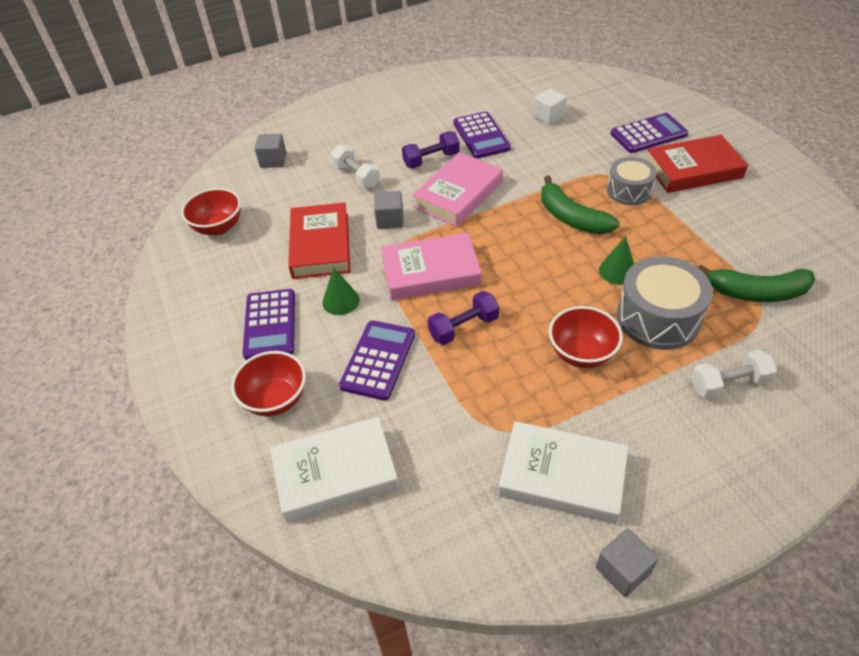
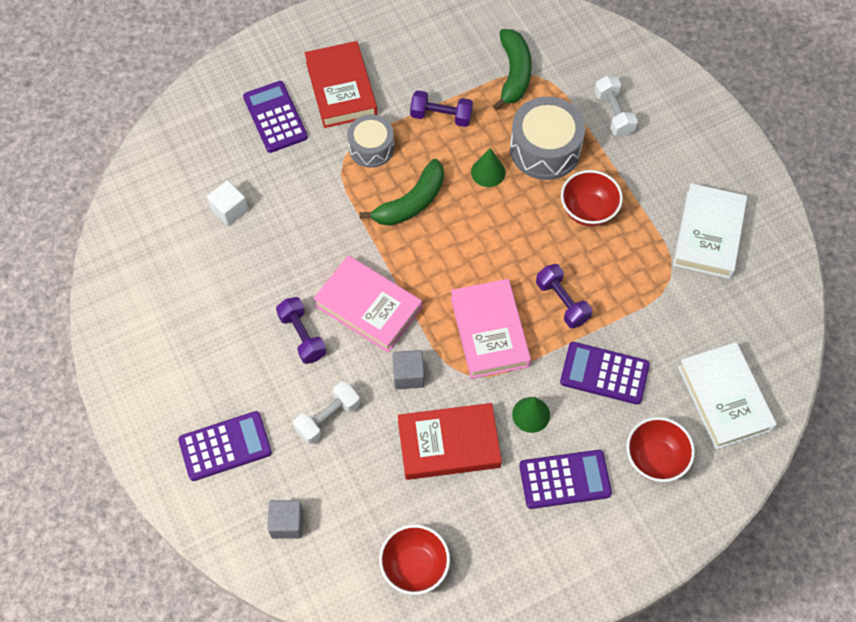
camera: 95 degrees left, 15 degrees up
purple calculator [453,111,511,159] -> purple calculator moved to [178,411,272,481]
grey cube [596,529,659,597] -> none
none -> purple dumbbell [410,90,473,127]

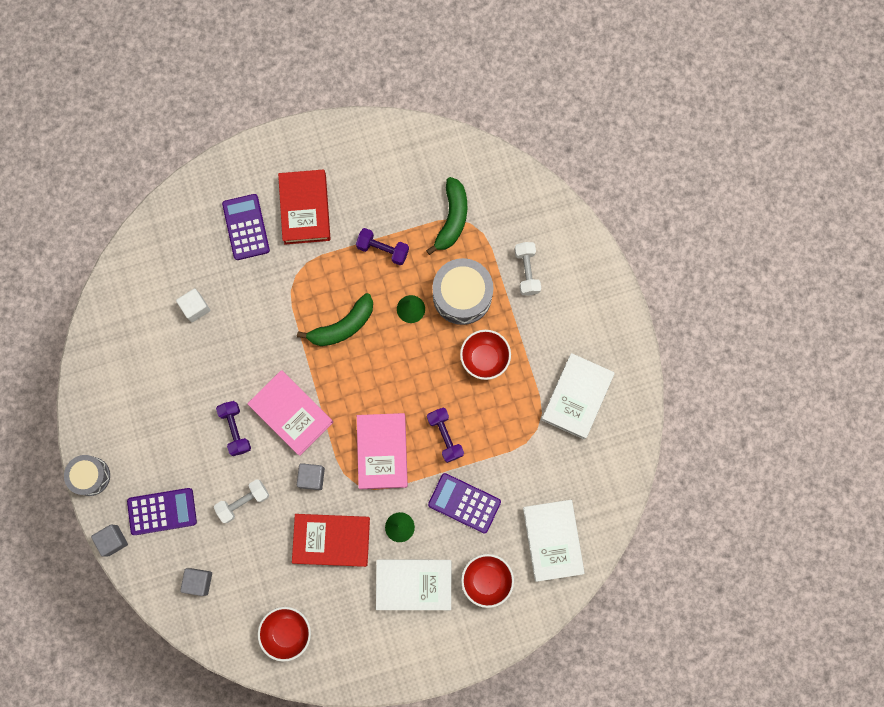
camera: 10 degrees right, 15 degrees up
grey drum [347,115,394,168] -> grey drum moved to [64,455,110,496]
purple calculator [519,450,612,509] -> white book [376,559,451,610]
none -> grey cube [91,524,128,556]

